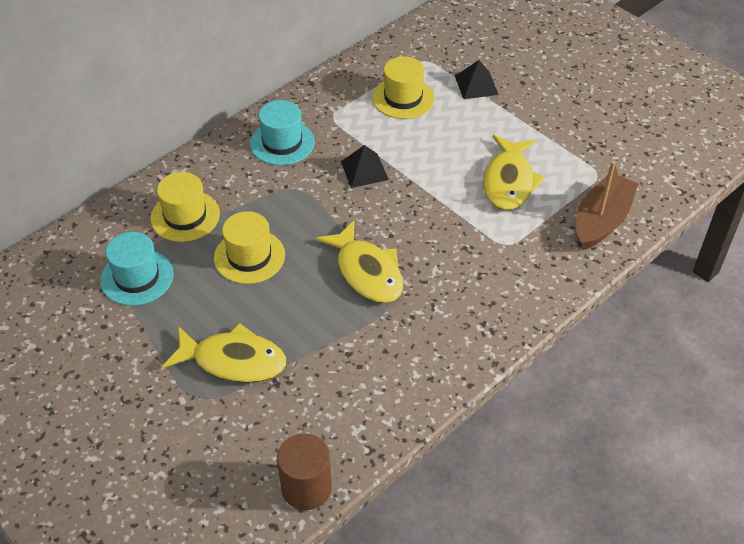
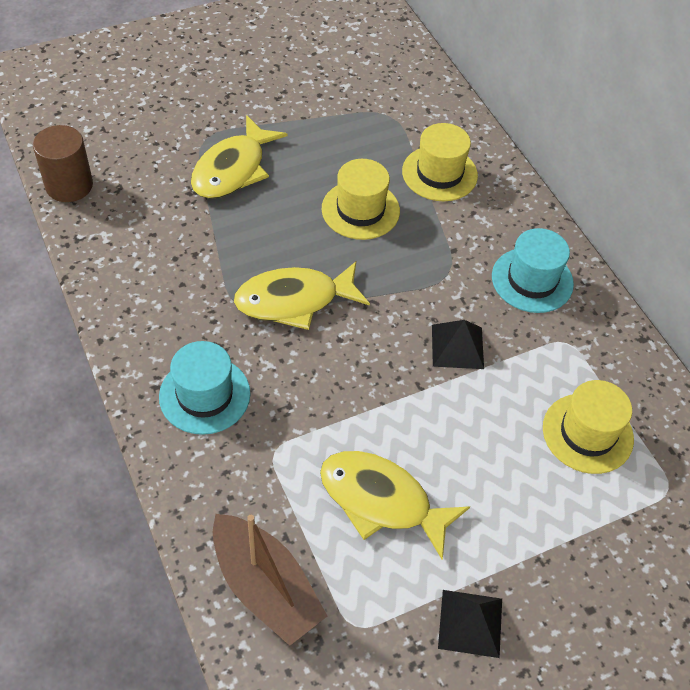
camera: 105 degrees right, 5 degrees up
turquoise hat [100,232,173,306] -> turquoise hat moved to [159,341,250,435]
black pyramid [455,60,499,99] -> black pyramid moved to [438,590,502,658]

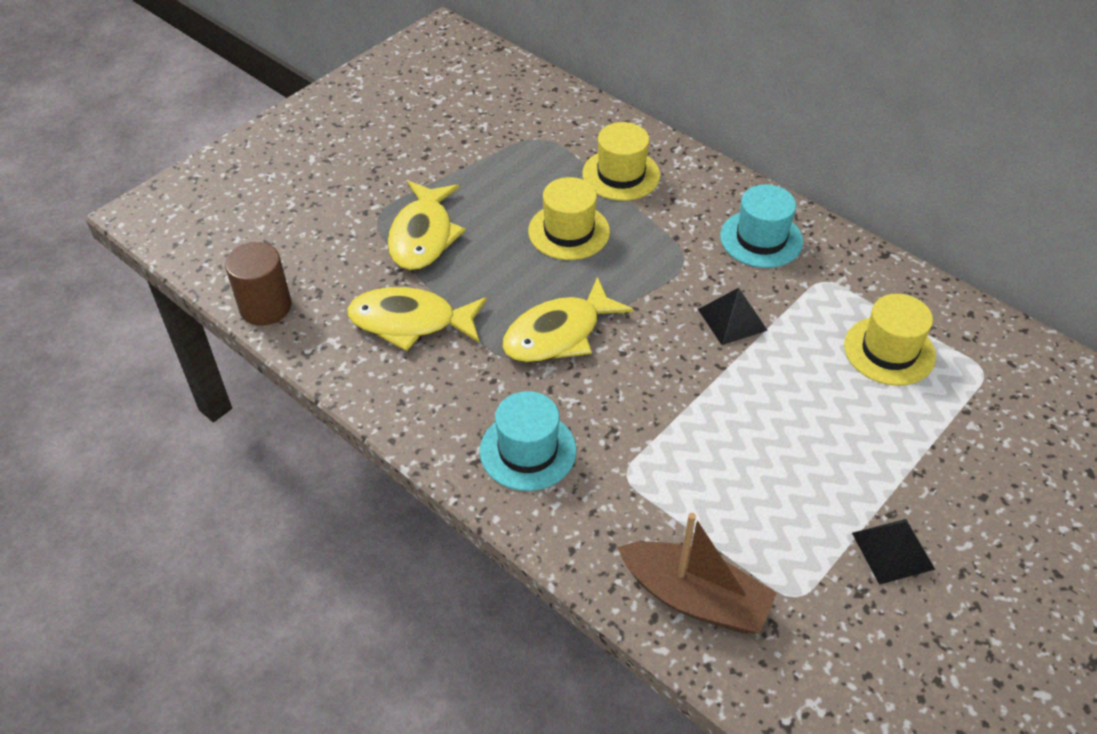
camera: 20 degrees left, 5 degrees down
yellow fish [320,451,470,559] -> yellow fish moved to [347,287,487,351]

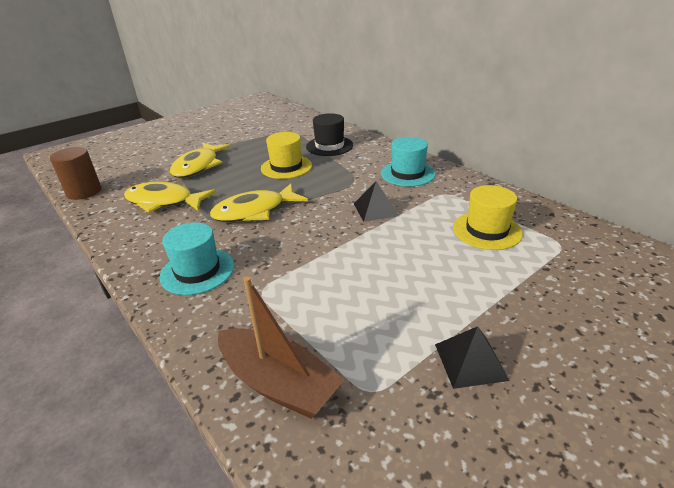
camera: 10 degrees right, 15 degrees down
yellow hat [582,122,660,201] -> black hat [306,113,353,156]

